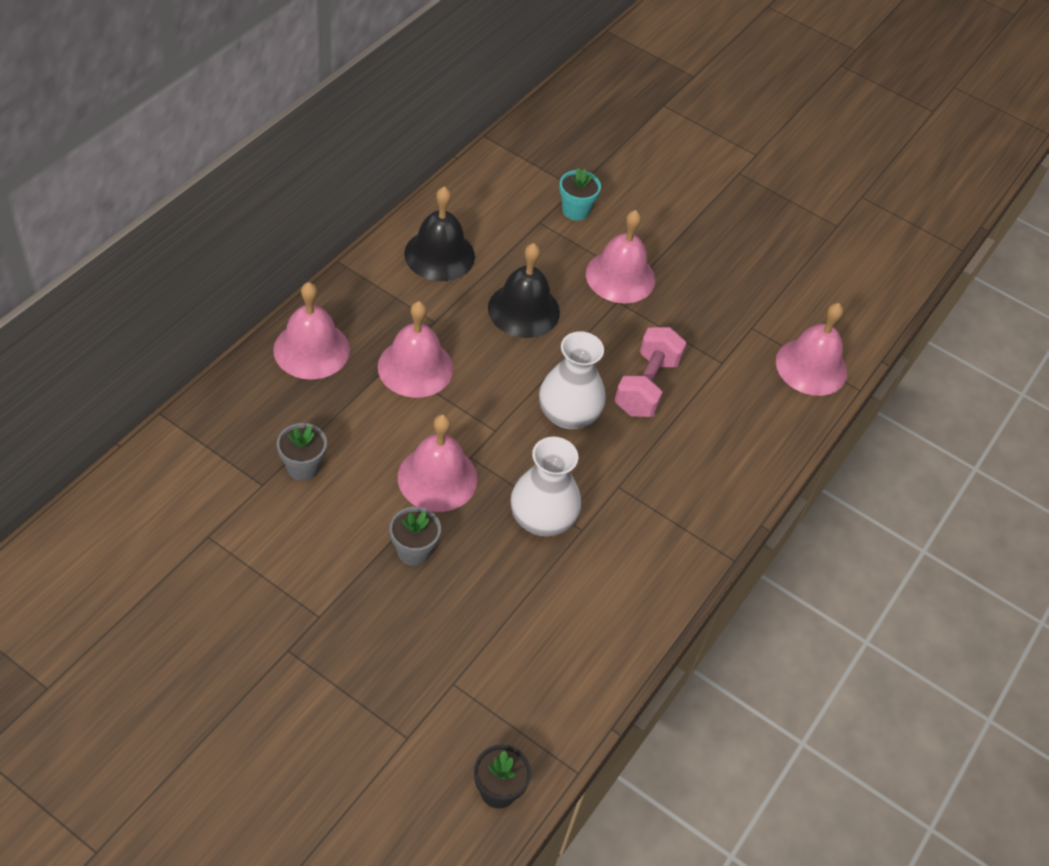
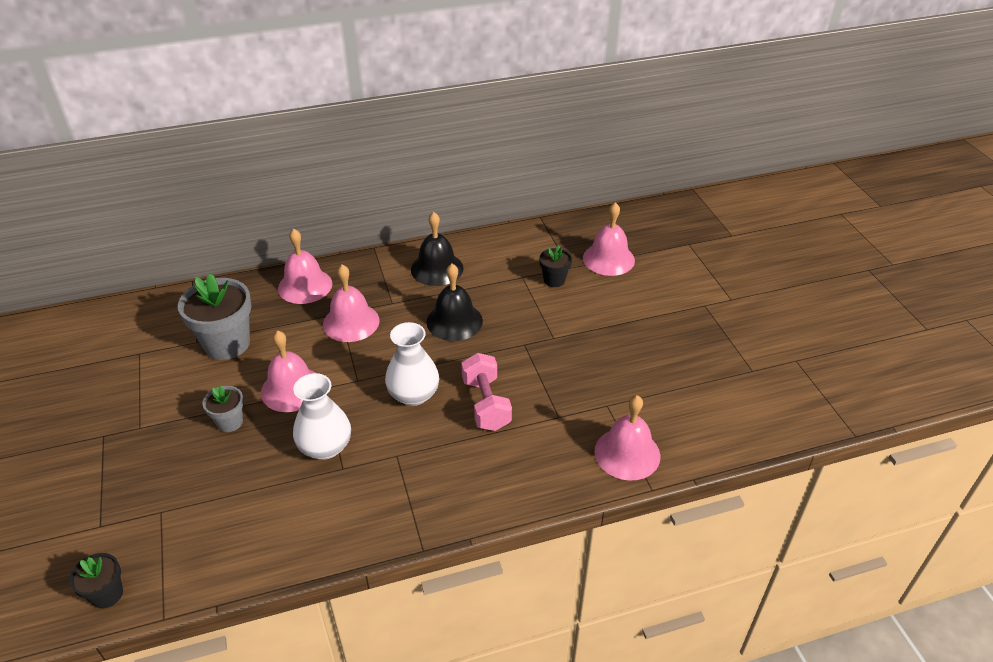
camera: 45 degrees right, 10 degrees down
grey flower pot [277,423,327,481] -> grey flower pot [178,273,252,360], size x1.92
turquoise flower pot [559,167,601,221] -> black flower pot [539,245,572,287]
pink bell [586,210,655,303] -> pink bell moved to [583,202,635,276]
pink dumbbell [615,327,686,417] -> pink dumbbell turned 75 degrees counterclockwise [461,353,512,431]

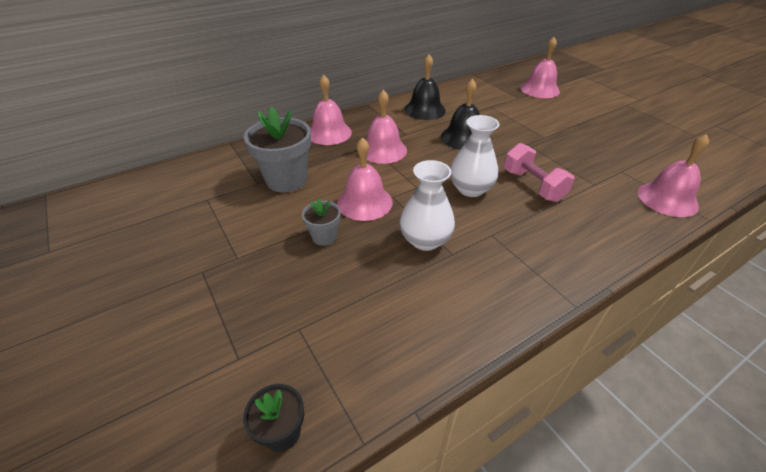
camera: 15 degrees left, 0 degrees up
black flower pot [539,245,572,287] -> none

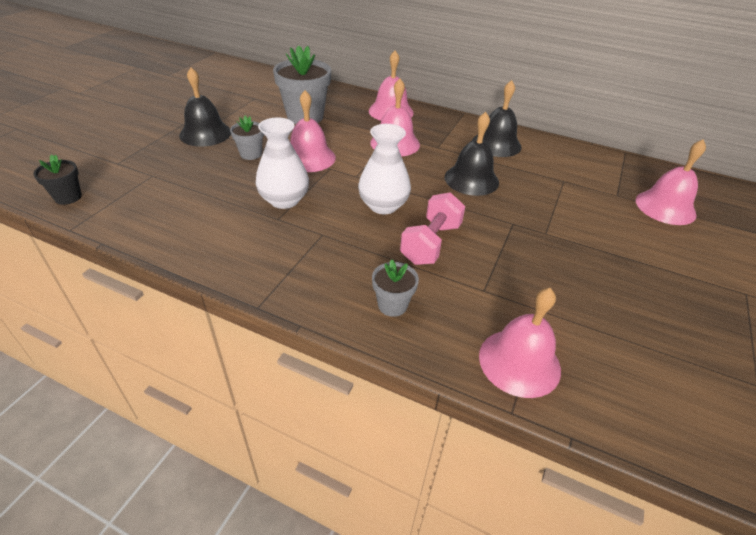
camera: 55 degrees right, 0 degrees up
none -> black bell [179,68,231,147]
none -> grey flower pot [372,259,419,317]

